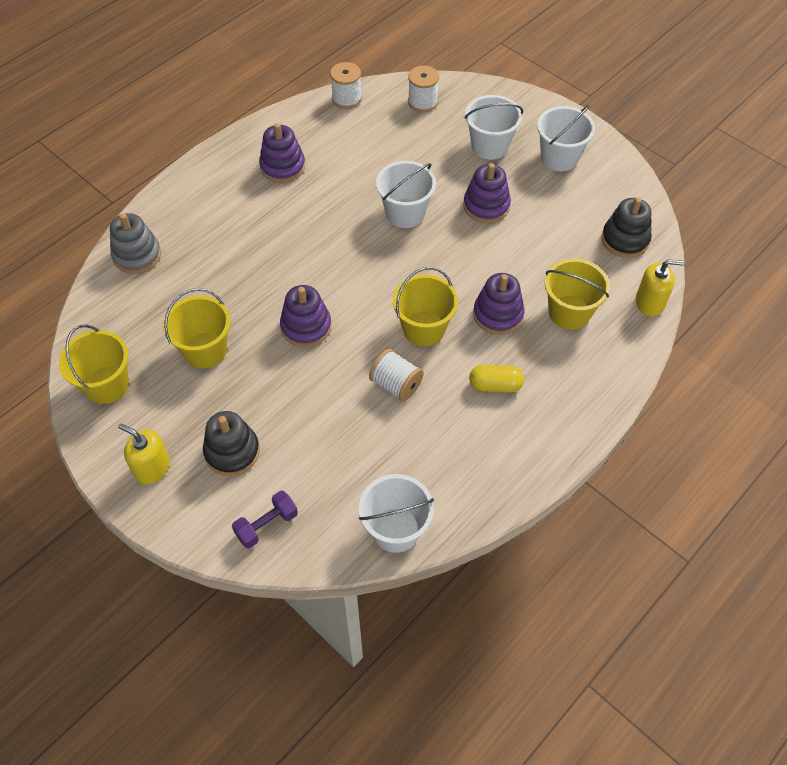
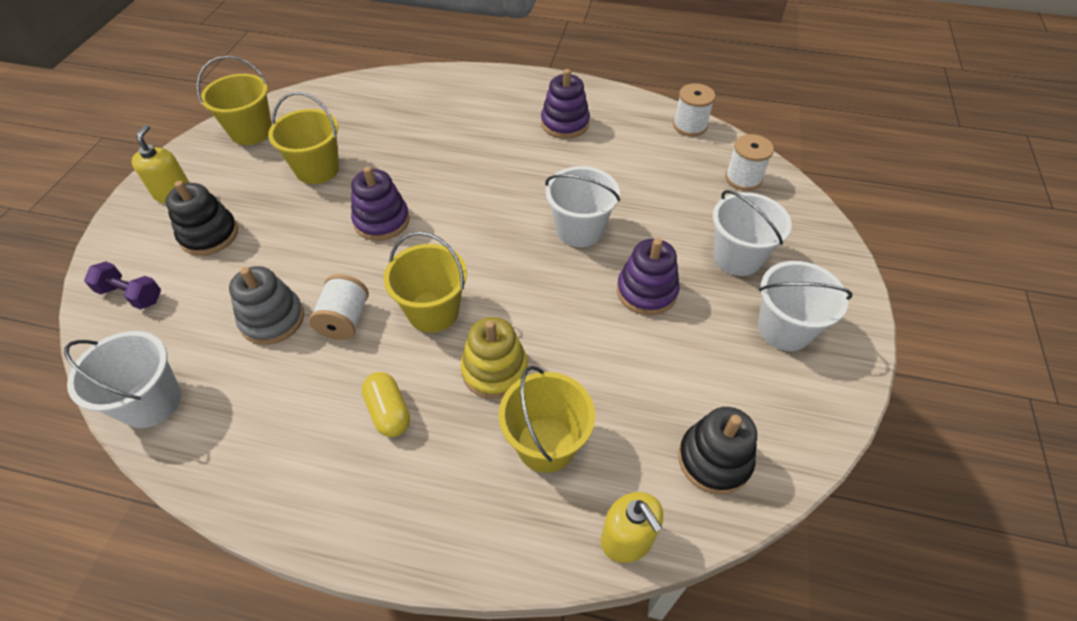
camera: 60 degrees right, 5 degrees down
grey stacking toy [110,213,161,274] -> grey stacking toy moved to [229,266,304,345]
purple stacking toy [473,273,525,335] -> yellow stacking toy [460,317,528,399]

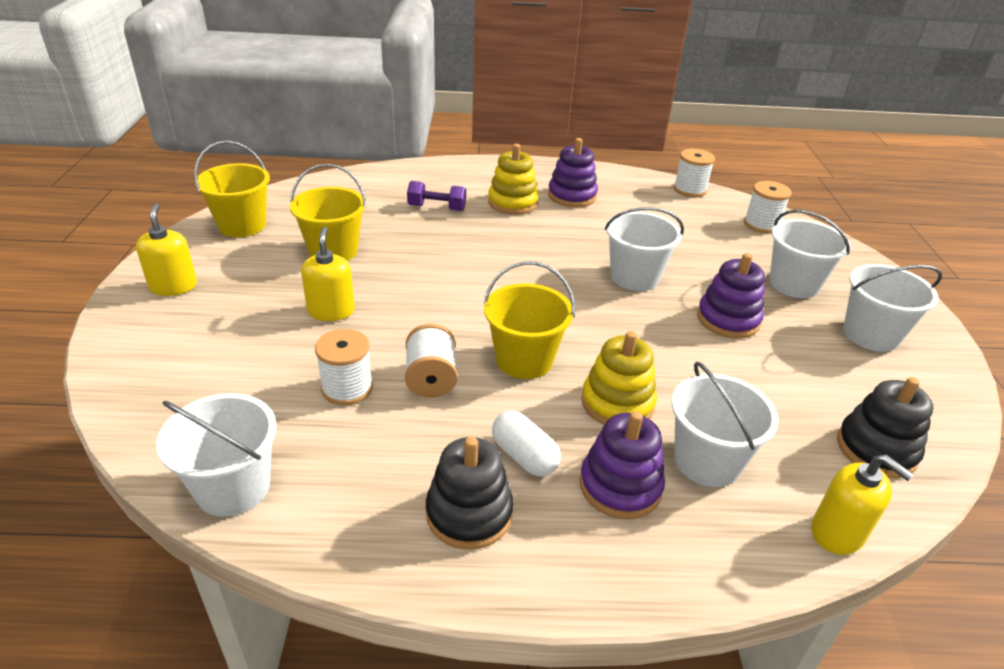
camera: 15 degrees left, 15 degrees down
purple dumbbell [84,261,161,310] -> purple dumbbell moved to [407,181,466,211]
black stacking toy [165,181,238,256] -> black stacking toy moved to [426,437,514,550]
grey stacking toy [229,266,304,345] -> white spool [315,329,373,406]
purple stacking toy [351,166,410,241] -> purple stacking toy moved to [579,411,665,519]
yellow capsule [362,372,410,437] -> white capsule [492,411,561,477]
yellow bucket [499,366,595,473] -> white bucket [672,361,779,487]
none -> yellow soap dispenser [301,227,355,321]
none -> yellow stacking toy [488,144,539,215]

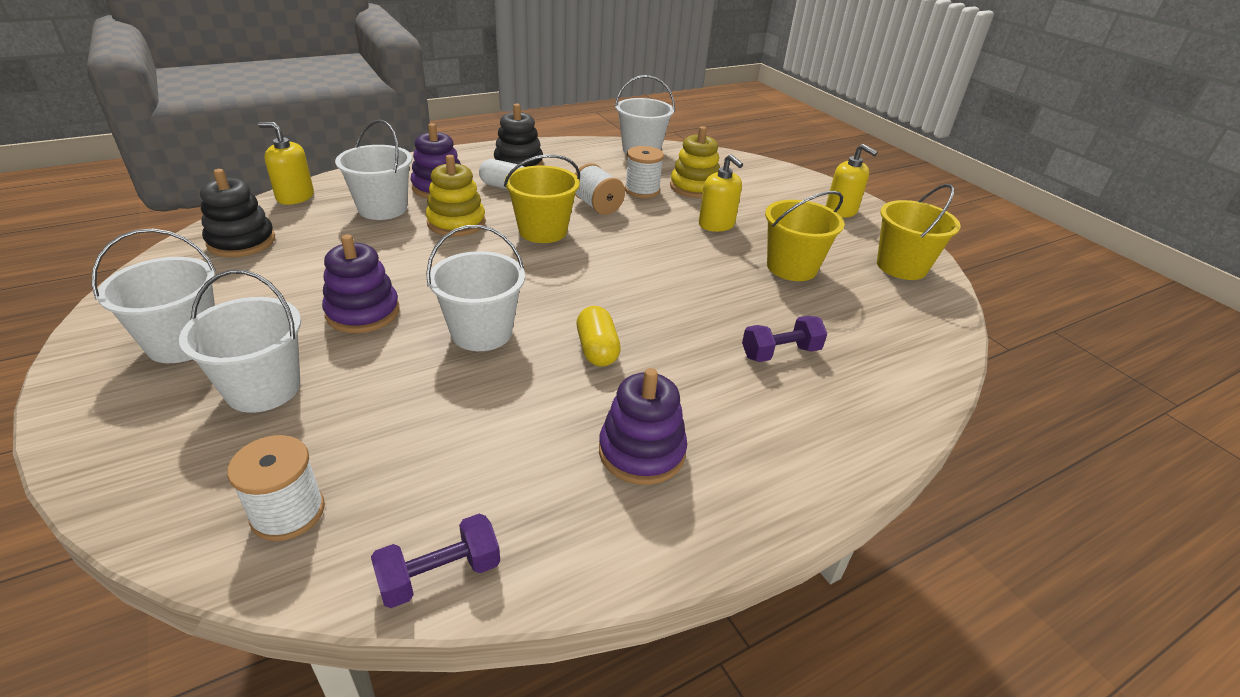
camera: 150 degrees right, 0 degrees up
yellow stacking toy [488,144,539,215] -> yellow stacking toy moved to [670,126,720,198]
white spool [674,149,715,197] -> purple dumbbell [371,513,500,608]
none -> yellow capsule [577,306,621,367]

